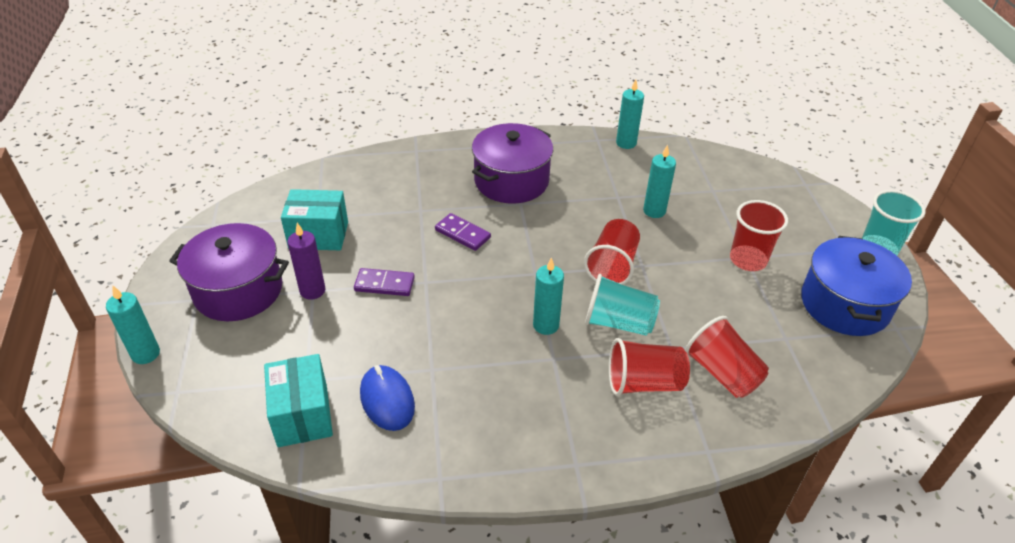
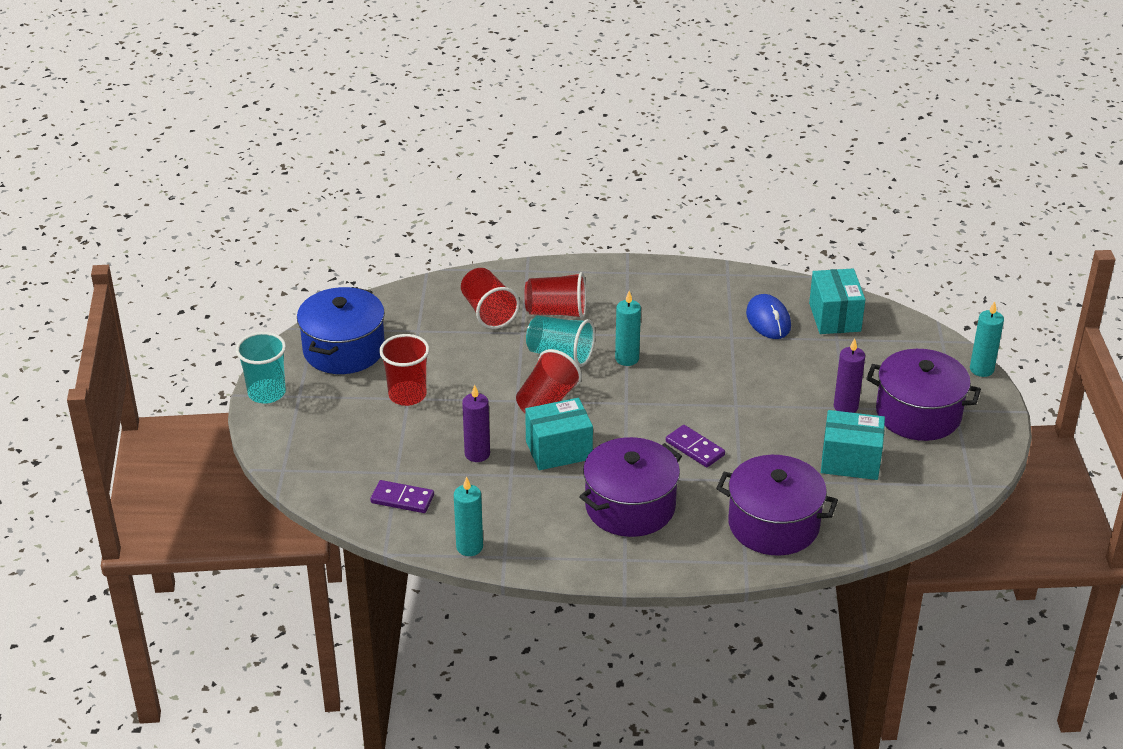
camera: 170 degrees left, 5 degrees down
purple domino [354,268,415,296] -> purple domino moved to [370,480,434,513]
turquoise candle [643,144,676,218] -> purple candle [462,385,490,462]
none -> turquoise box [525,398,593,470]
none -> purple pot [716,455,838,556]

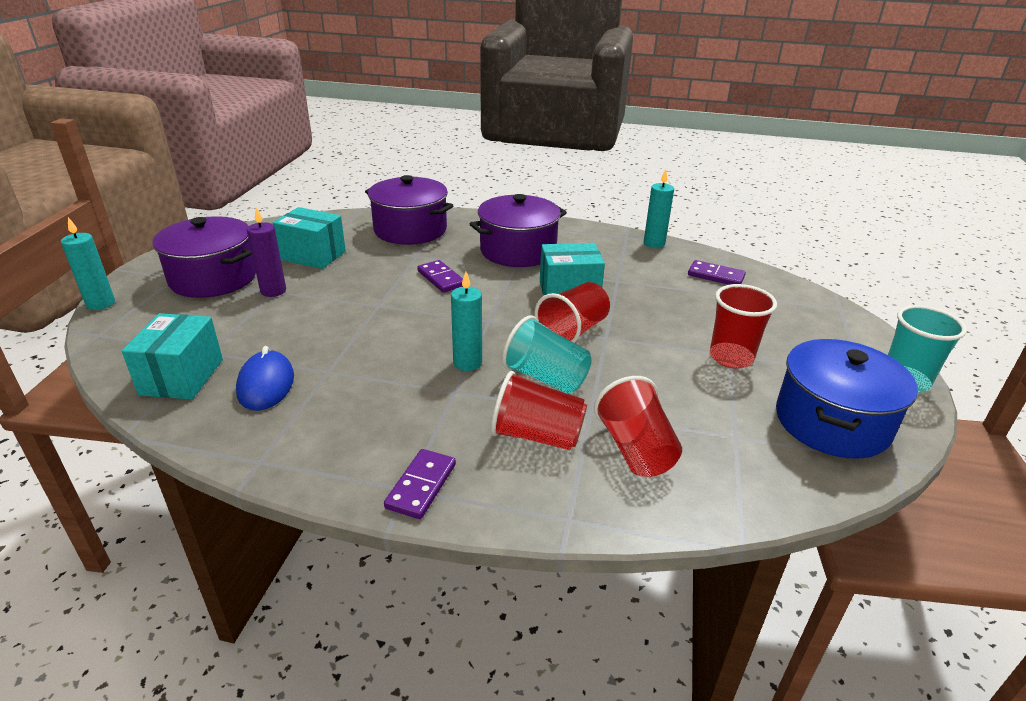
camera: 170 degrees left, 5 degrees down
purple candle [462,385,490,462] -> none
none -> purple domino [384,449,456,519]

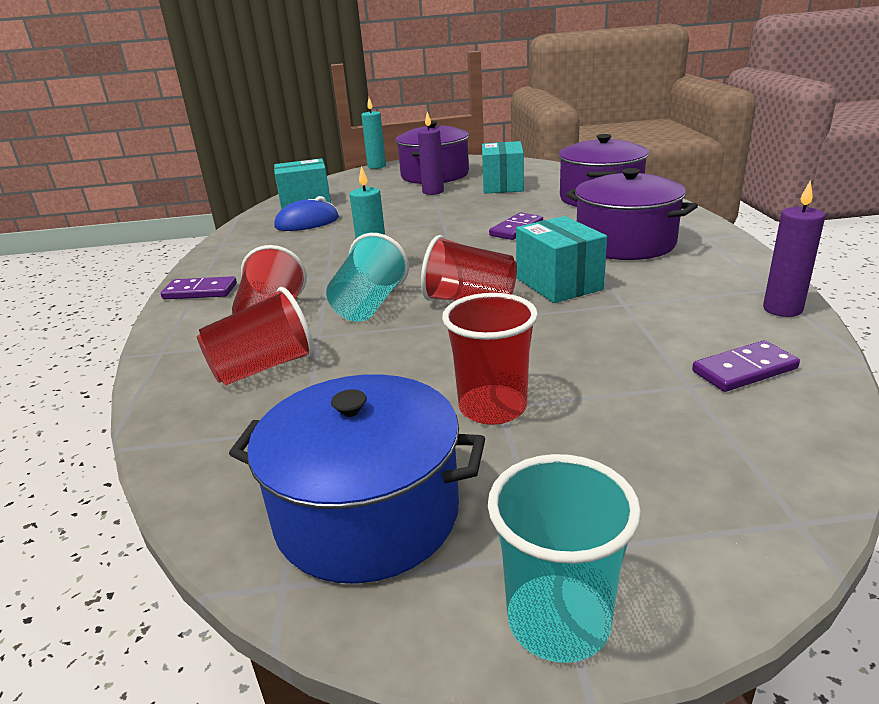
camera: 75 degrees right, 5 degrees down
turquoise candle [644,169,674,248] -> purple candle [763,180,825,317]
purple domino [688,260,746,285] -> purple domino turned 60 degrees clockwise [692,340,800,392]

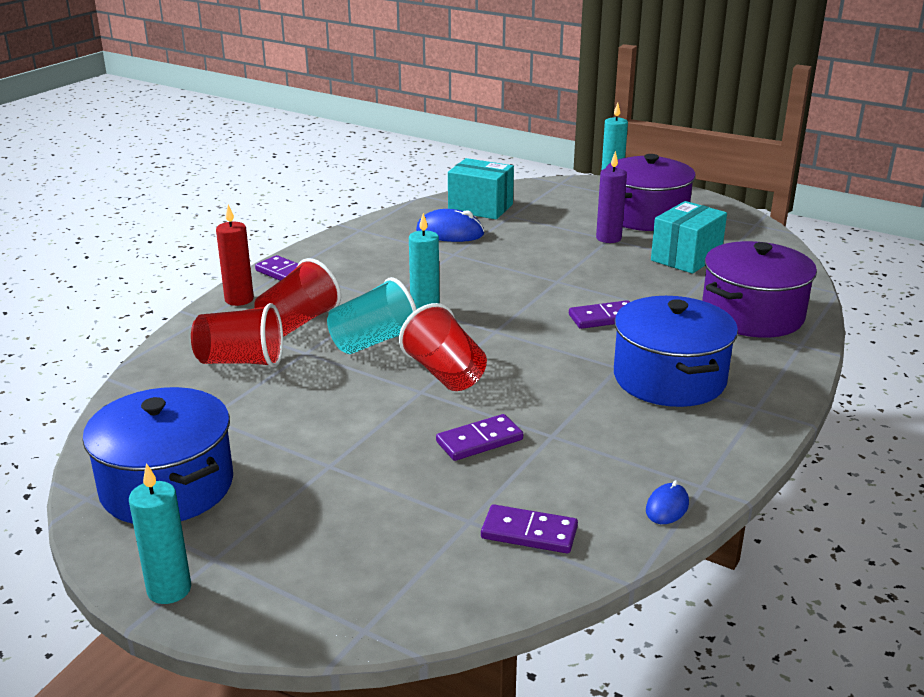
camera: 35 degrees right, 0 degrees up
red cup [442,293,538,425] -> none
turquoise cup [488,454,641,663] -> turquoise candle [129,463,191,604]
turquoise box [516,216,607,303] -> none
purple pot [566,168,698,260] -> blue pot [614,296,738,407]
purple candle [763,180,825,317] -> blue mouse [646,480,689,524]
none -> red candle [216,205,254,306]
none -> purple domino [436,414,523,461]

